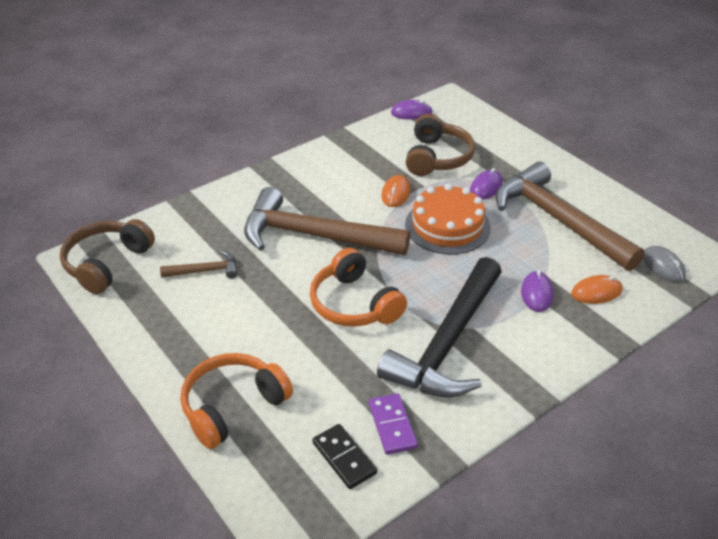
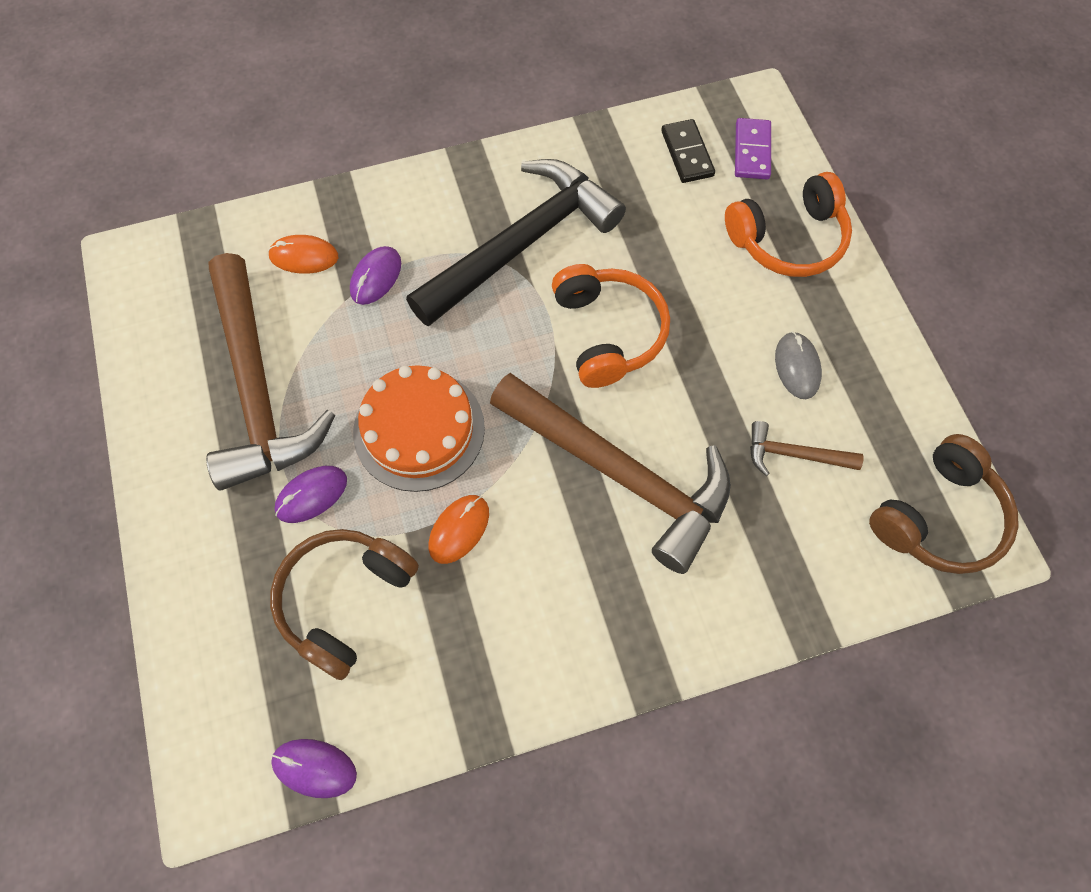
camera: 160 degrees left, 25 degrees up
purple domino [369,393,418,455] -> purple domino moved to [735,118,771,179]
grey mouse [643,246,686,282] -> grey mouse moved to [775,332,822,399]

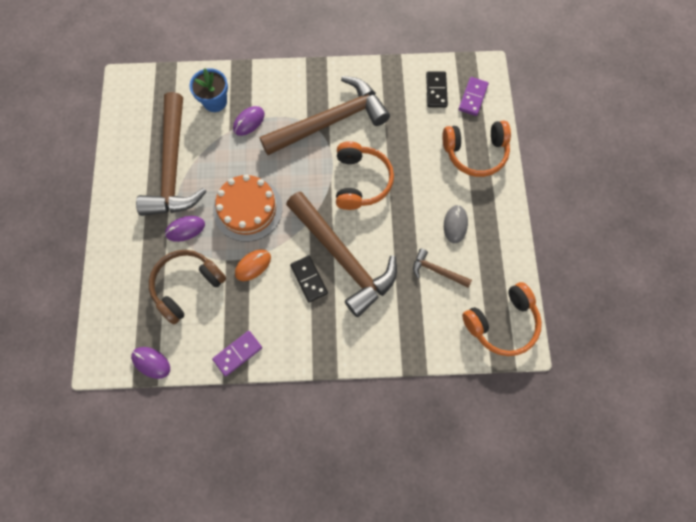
camera: 15 degrees right, 5 degrees up
orange mouse [268,235,338,274] -> blue flower pot [189,68,228,112]
black hammer [406,159,626,326] -> brown hammer [260,76,390,155]
brown headphones [869,434,1019,574] -> orange headphones [462,282,542,356]
none -> purple domino [212,331,262,376]
none -> black domino [290,255,328,302]

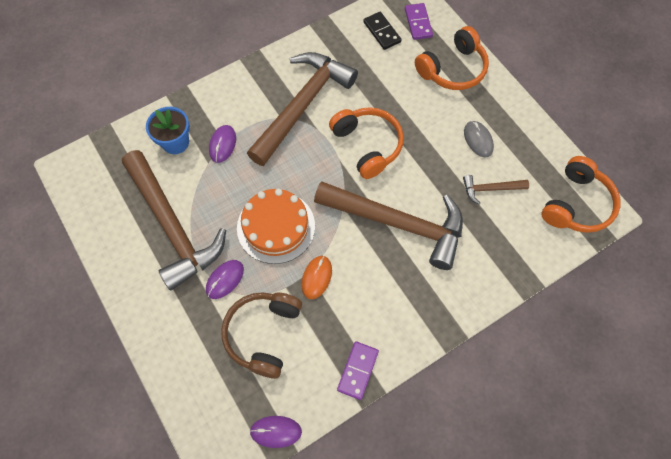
camera: 30 degrees left, 5 degrees down
black domino [290,255,328,302] -> none

